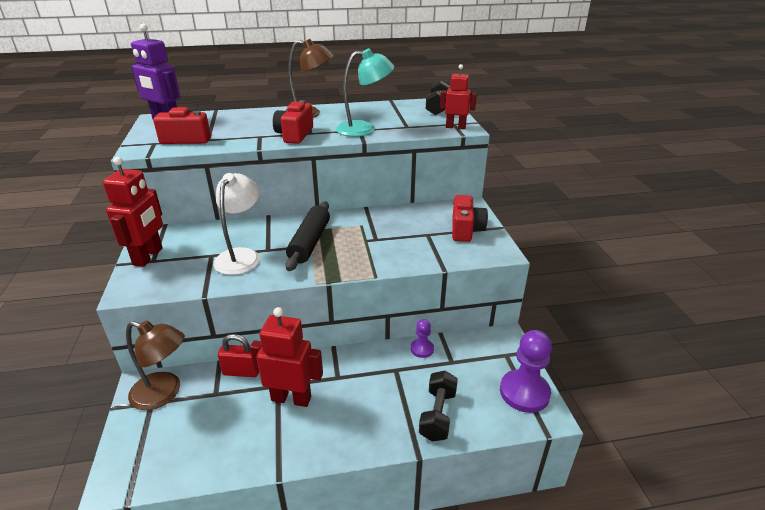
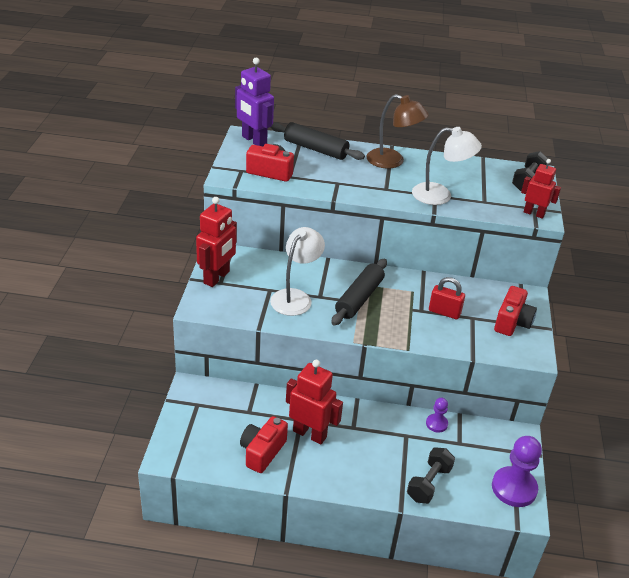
camera: 15 degrees right, 5 degrees up
brown lamp [126,320,185,410] -> none
red padlock [218,334,259,377] -> red padlock moved to [429,277,465,319]
red camera [273,100,313,144] -> red camera moved to [240,416,288,473]
turquoise lamp [336,48,394,137] -> white lamp [412,127,482,205]
none -> black rolling pin [271,122,365,160]

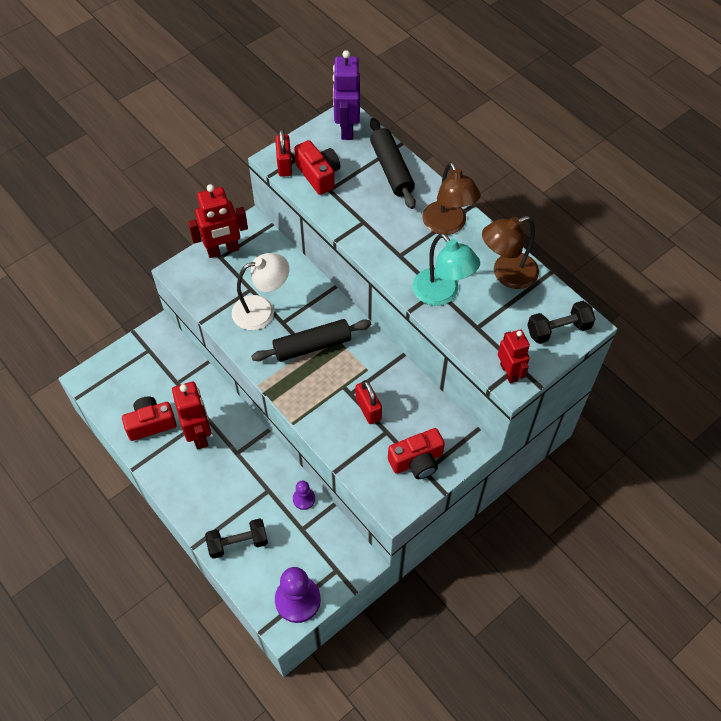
camera: 45 degrees right, 20 degrees up
white lamp [412,127,482,205] -> turquoise lamp [413,233,480,306]
none -> red padlock [275,129,292,177]
none -> brown lamp [482,216,539,289]

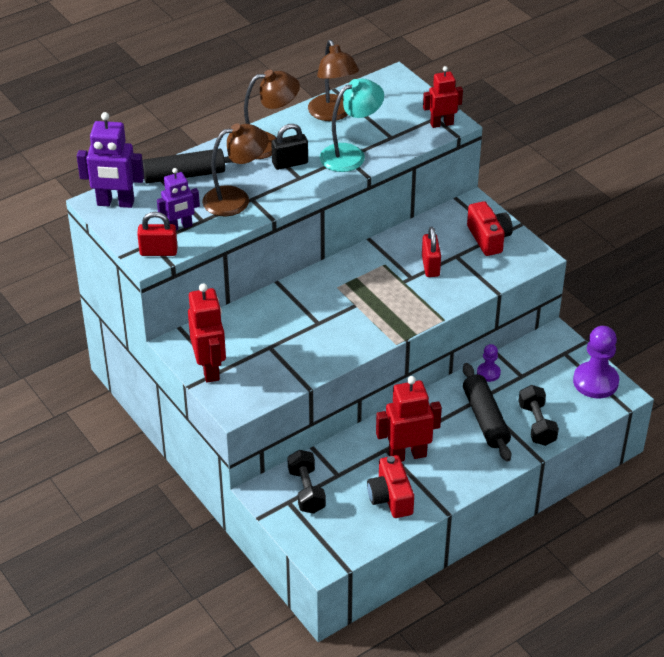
camera: 85 degrees left, 15 degrees down
white lamp [232,253,289,330] -> none
black rolling pin [251,319,372,362] -> black rolling pin moved to [463,363,512,462]
red camera [294,140,340,195] -> purple robot [157,168,200,231]
red padlock [356,380,382,424] -> red padlock turned 75 degrees counterclockwise [422,227,441,277]
black dumbbell [527,301,595,344] -> black dumbbell moved to [287,450,326,514]
none -> brown lamp [202,123,268,216]
none -> black padlock [271,124,308,170]

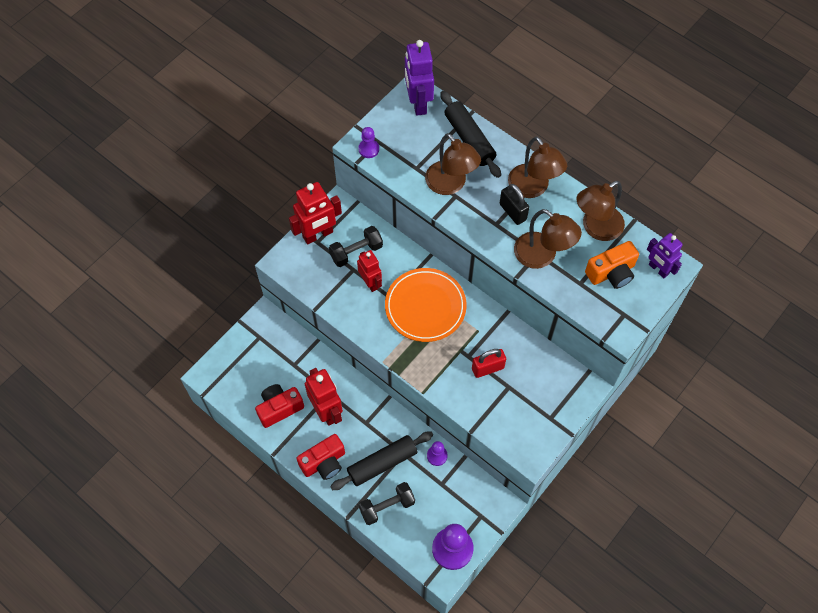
camera: 75 degrees right, 20 degrees up
red padlock [137,212,178,256] -> purple pawn [358,127,379,158]
purple robot [157,168,200,231] -> purple robot moved to [647,233,683,278]
black dumbbell [287,450,326,514] -> black dumbbell moved to [329,226,383,267]
turquoise lamp [320,78,384,172] -> brown lamp [514,209,582,269]
red robot [423,66,463,128] -> red robot moved to [357,250,382,292]
red camera [467,201,513,256] -> red camera moved to [297,434,345,480]
none -> orange plate [385,268,466,342]
none -> orange camera [585,241,639,289]

